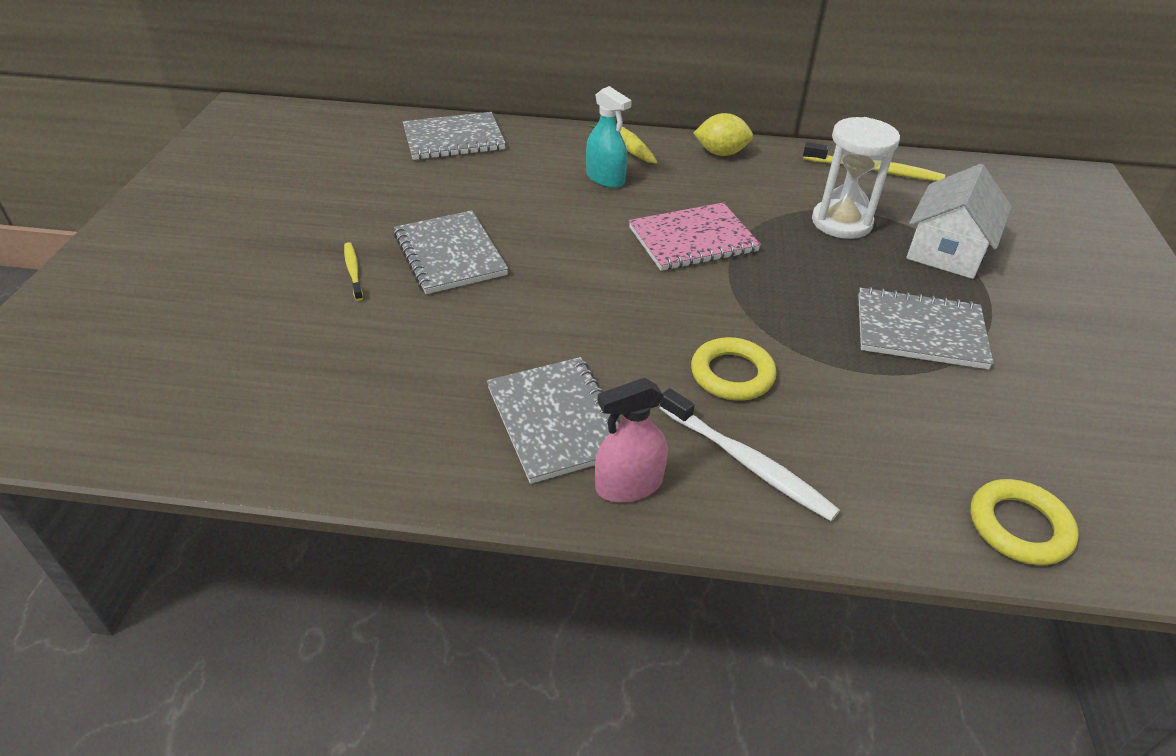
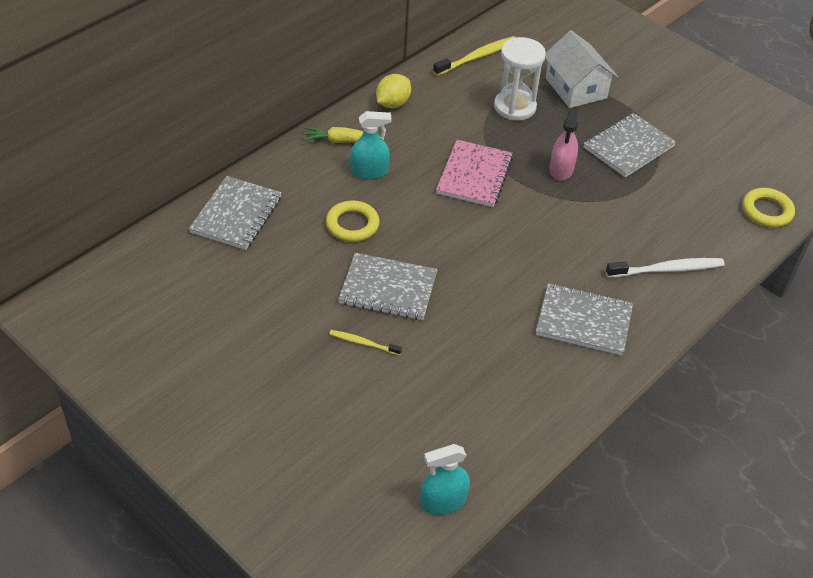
camera: 55 degrees left, 5 degrees up
pink spray bottle [595,377,668,503] -> pink spray bottle moved to [549,109,578,181]
yellow ring [691,337,776,401] -> yellow ring moved to [326,201,380,242]
none -> turquoise spray bottle [420,444,470,515]

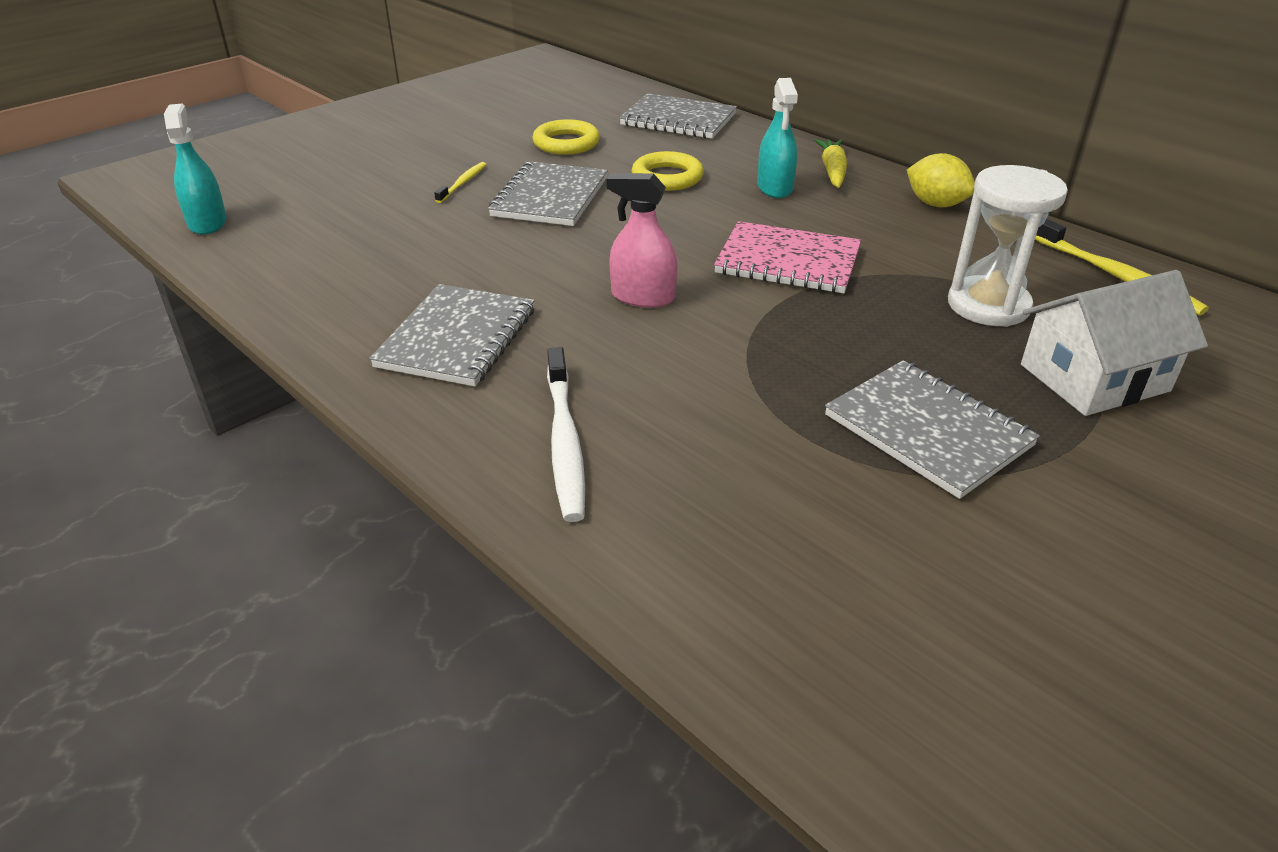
camera: 95 degrees right, 10 degrees down
pink spray bottle [549,109,578,181] -> pink spray bottle moved to [606,173,678,308]
yellow ring [743,188,795,227] -> yellow ring moved to [532,119,600,155]

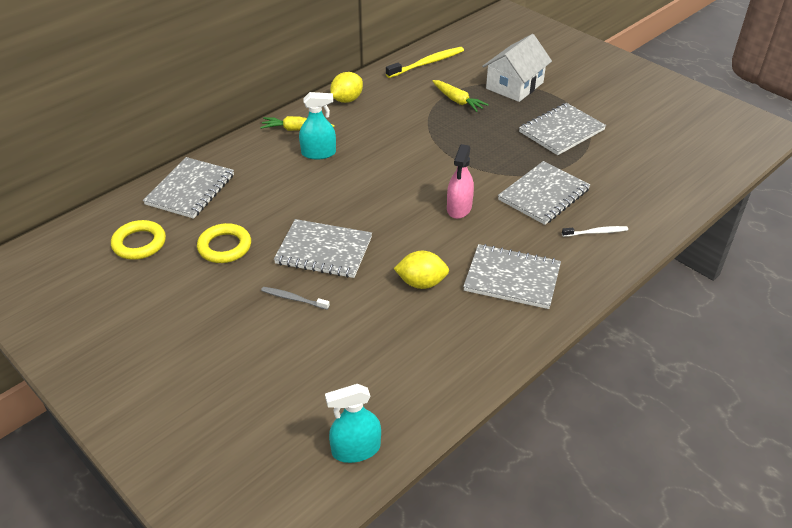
camera: 90 degrees left, 5 degrees up
yellow toothbrush [434,162,487,203] -> grey toothbrush [261,287,330,310]
white toothbrush [547,347,585,522] -> white toothbrush [562,226,628,237], size x0.57
yellow ring [632,151,704,191] -> yellow ring moved to [111,220,166,260]
pink notebook [714,221,861,293] -> none
white hourglass [948,165,1068,327] -> yellow carrot [432,80,489,112]
white house [1021,270,1208,416] -> white house turned 60 degrees clockwise [482,34,552,102]
none -> yellow lemon [394,251,449,289]
none -> grey notebook [498,161,590,225]

